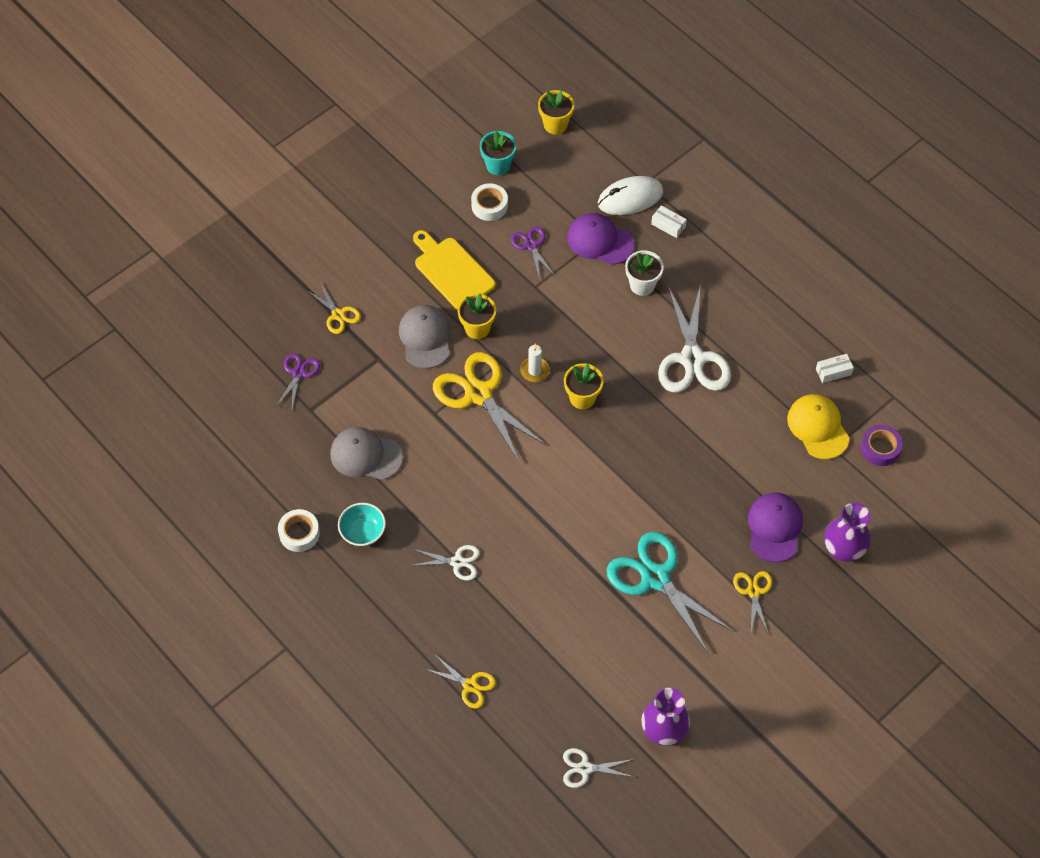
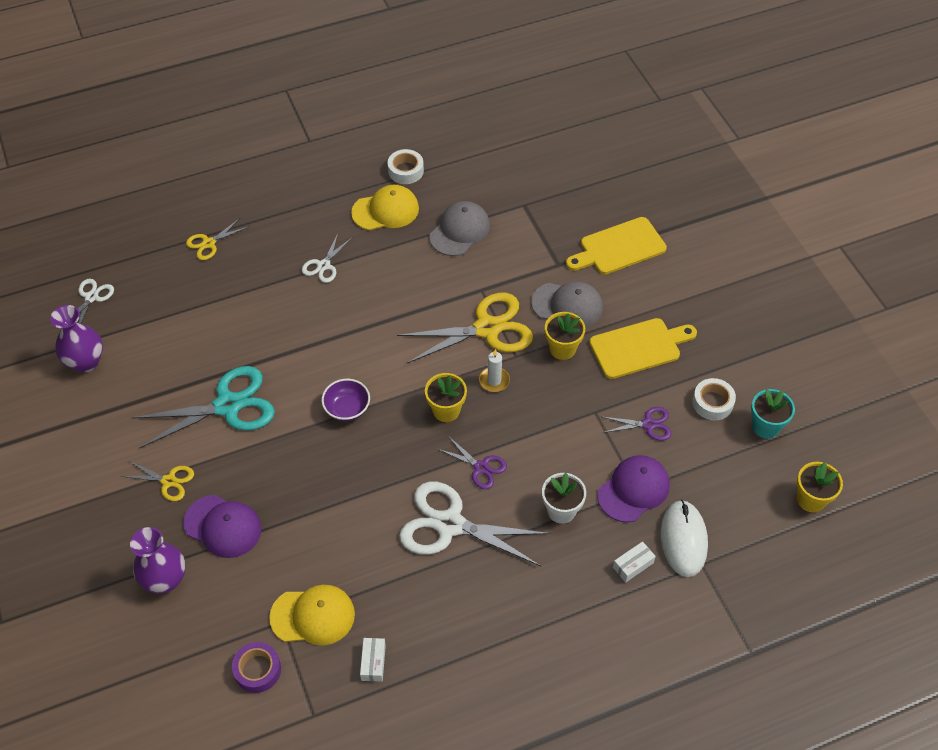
camera: 110 degrees right, 5 degrees down
purple scissors [276,353,320,409] -> purple scissors moved to [438,436,507,489]
yellow scissors [308,282,361,334] -> yellow cutting board [566,217,667,274]
turquoise bowl [338,503,386,547] -> yellow cap [351,184,419,230]
none -> purple bowl [321,379,370,421]

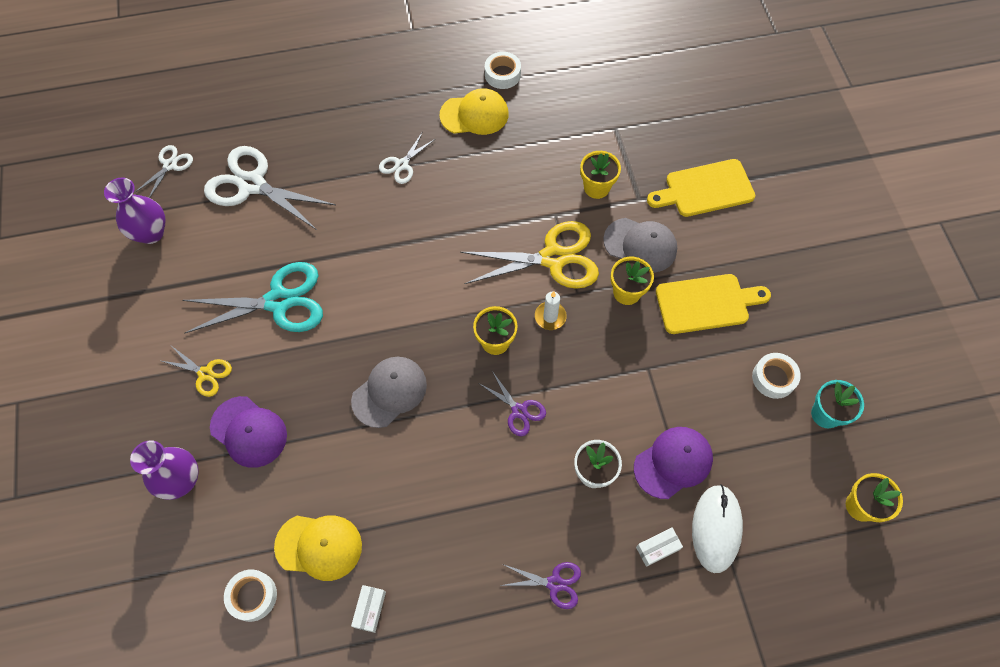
camera: 10 degrees right, 10 degrees up
yellow scissors [186,218,248,260] -> none
purple tape [232,642,281,693] -> white tape [224,569,277,622]
purple bowl [321,379,370,421] -> none
white scissors [399,482,551,566] -> white scissors moved to [204,146,336,230]
grey cap [430,201,490,256] -> grey cap moved to [351,357,427,428]
purple scissors [602,407,671,441] -> purple scissors moved to [499,562,581,609]
none -> yellow flower pot [580,151,621,199]

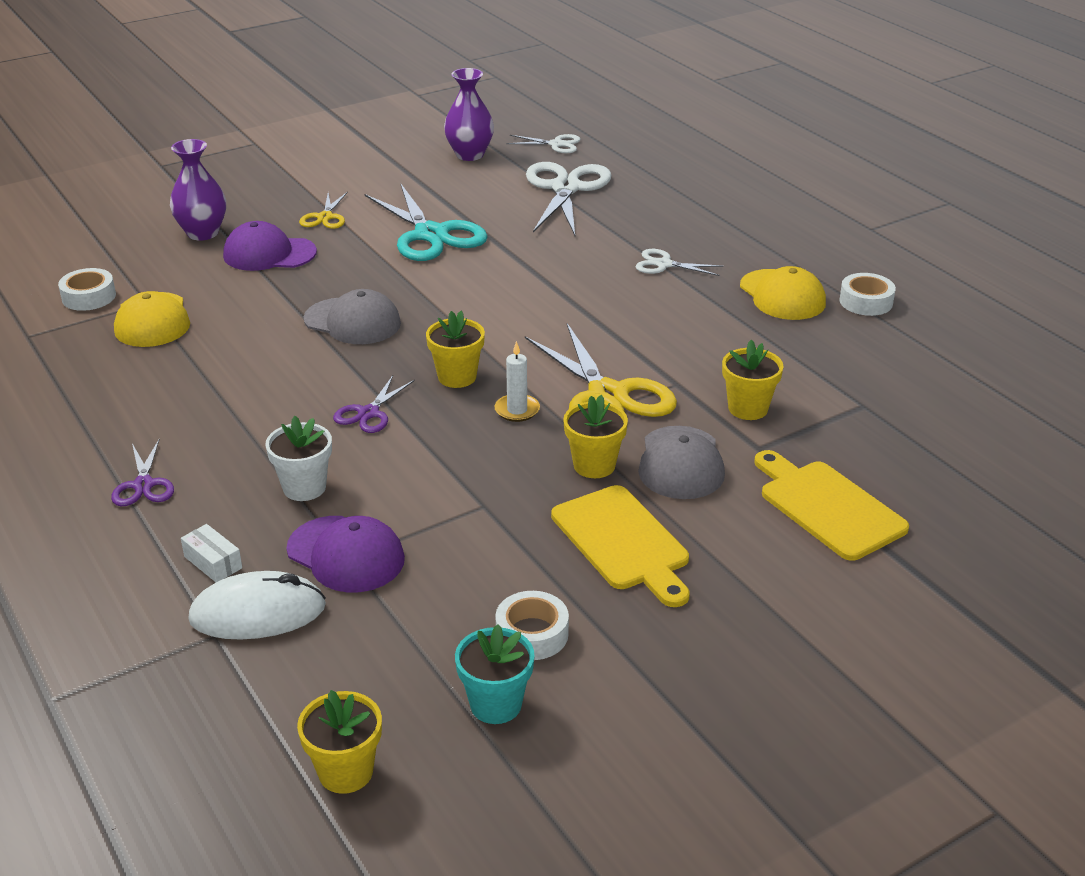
camera: 70 degrees right, 30 degrees down
purple cap [210,396,287,468] -> purple cap turned 75 degrees clockwise [223,221,317,271]
white box [351,585,386,633] -> none

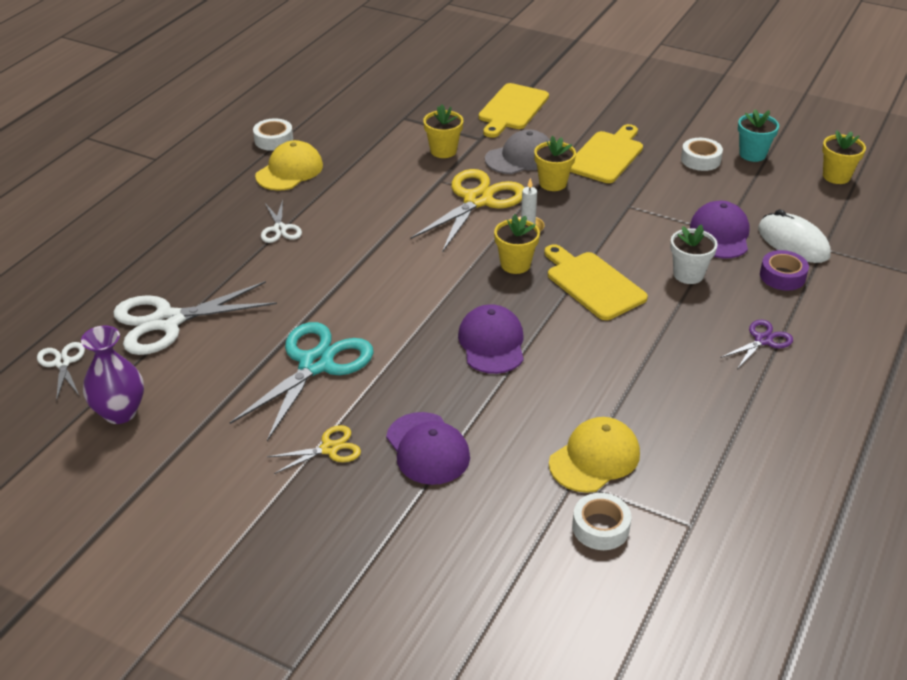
camera: 120 degrees left, 5 degrees up
purple vase [170,139,226,241] -> none
white box [181,524,242,582] -> purple tape [760,250,809,291]
grey cap [304,289,401,344] -> purple cap [458,304,524,374]
purple scissors [333,375,415,433] -> yellow cutting board [544,244,648,320]

